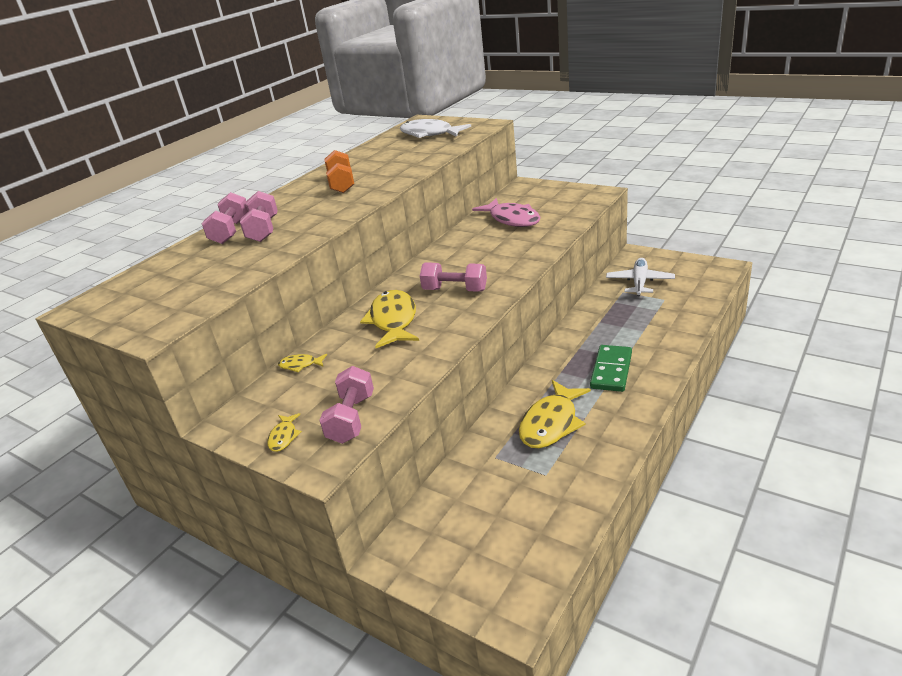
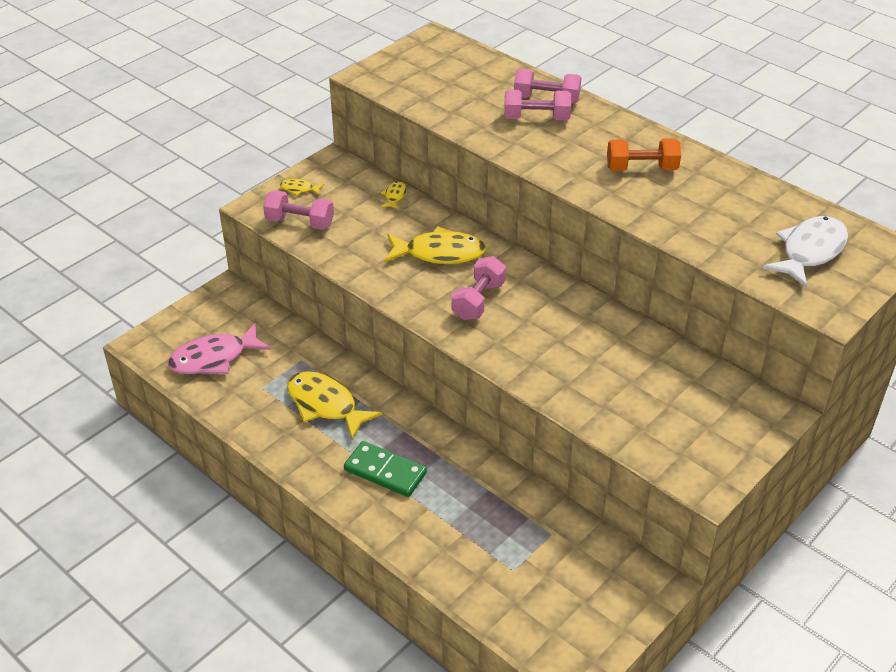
camera: 95 degrees right, 10 degrees up
pink fish [472,198,541,227] -> pink fish moved to [168,323,271,374]
white plane [606,258,675,296] -> none

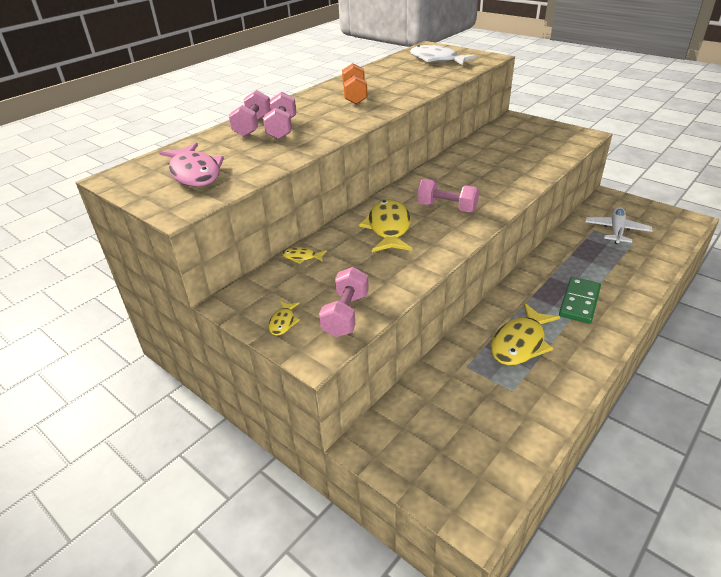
camera: 90 degrees left, 5 degrees down
pink fish [168,323,271,374] -> pink fish moved to [159,143,224,186]
none -> white plane [585,207,652,244]

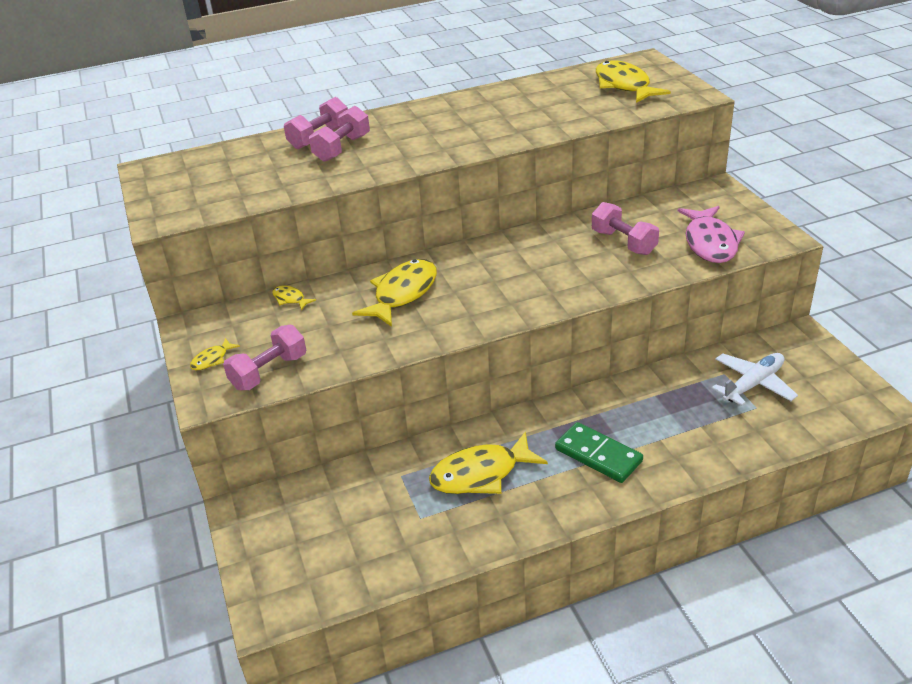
camera: 30 degrees right, 0 degrees up
pink fish [159,143,224,186] -> pink fish moved to [678,206,745,263]
orange dumbbell [342,63,367,104] -> none
white fish [410,45,477,65] -> yellow fish [596,60,671,103]
pink dumbbell [417,179,479,213] -> pink dumbbell moved to [592,202,659,255]
green domino [559,277,601,324] -> green domino turned 75 degrees clockwise [555,422,643,483]

